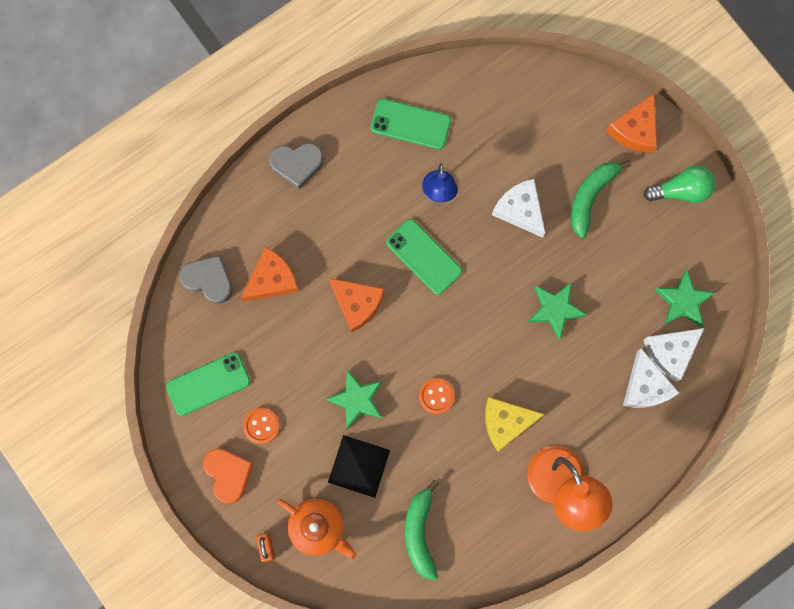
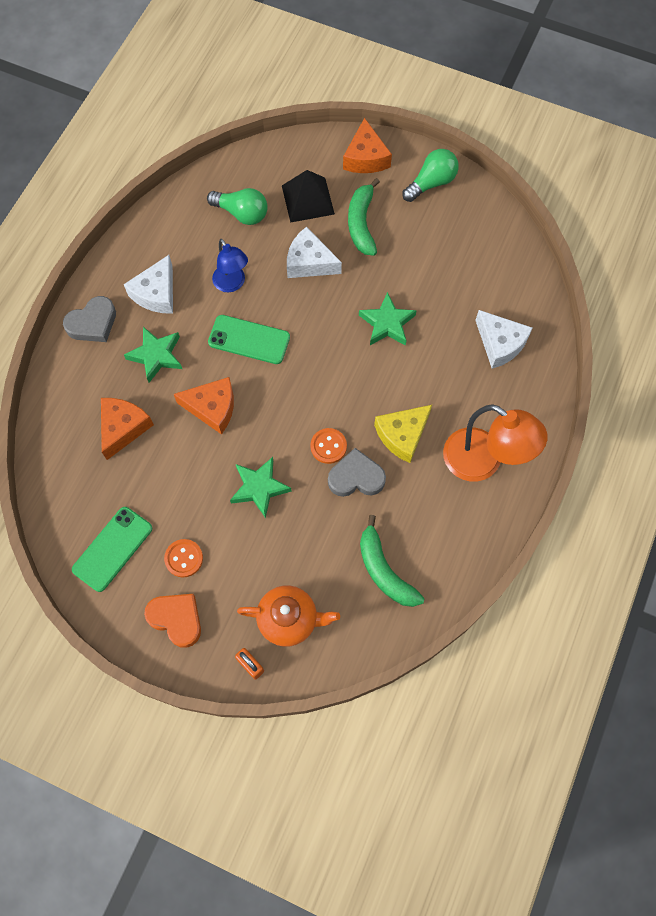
camera: 30 degrees left, 10 degrees down
grey heart [179,255,233,304] -> grey heart moved to [328,448,386,497]
black pyramid [328,435,390,498] -> black pyramid moved to [282,170,335,223]
green phone [371,99,451,149] -> none
white cheese [644,328,704,382] -> white cheese moved to [124,255,173,314]
green star [655,270,715,328] -> green star moved to [124,327,182,383]
none -> green light bulb [207,188,268,225]

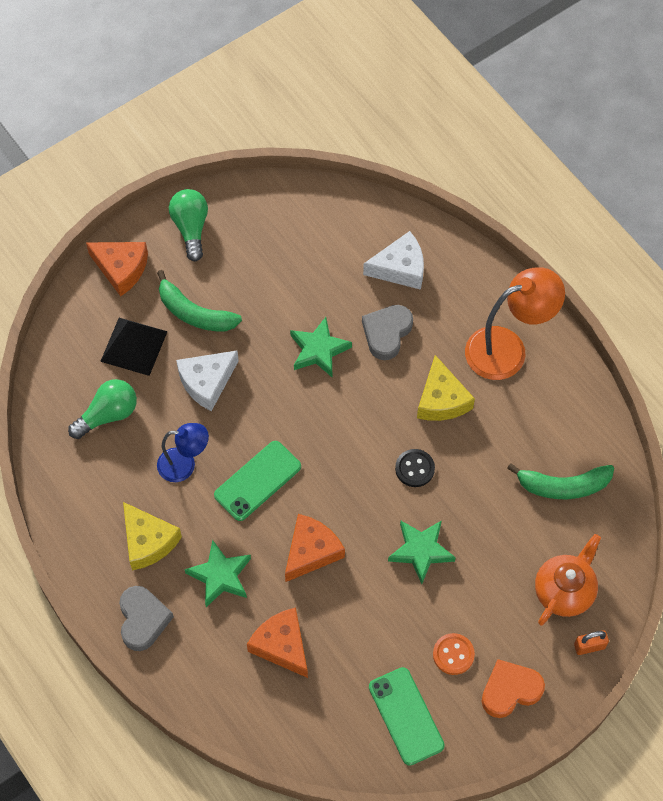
camera: 60 degrees left, 5 degrees down
white cheese [124,255,173,314] -> yellow cheese [123,502,182,570]
orange button [310,428,347,464] -> black button [395,449,435,487]
grey heart [328,448,386,497] -> grey heart moved to [362,305,413,360]

